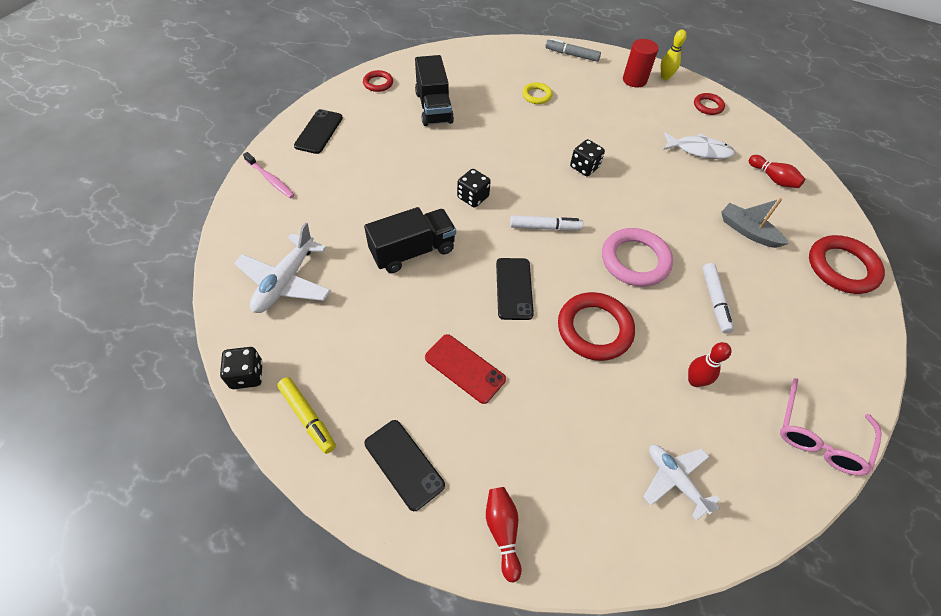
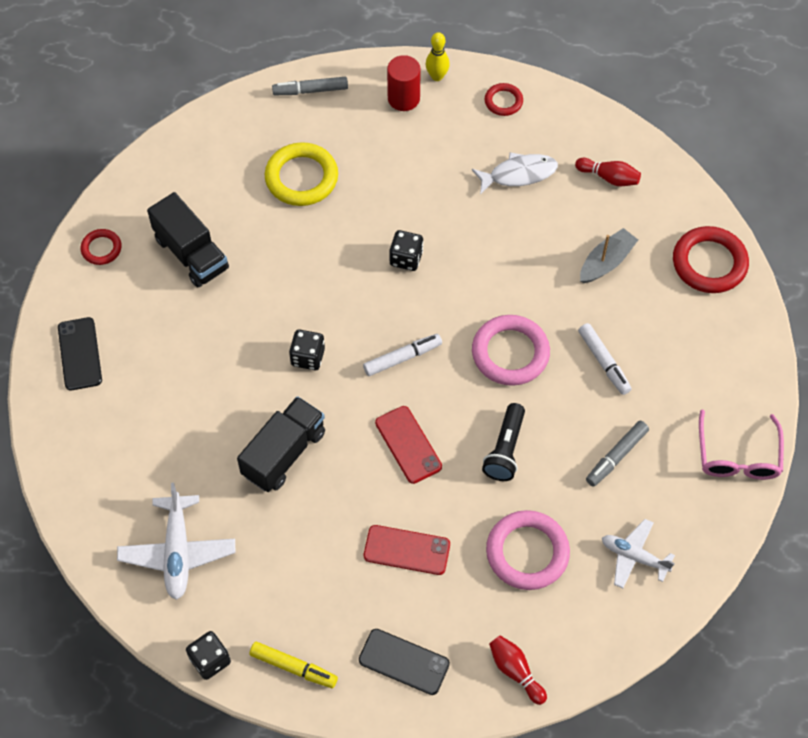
camera: 25 degrees left, 5 degrees up
pink toothbrush [243,152,295,199] -> none
black phone [496,258,534,320] -> red phone [375,406,442,484]
yellow ring [522,82,553,104] -> yellow ring [265,142,338,206], size x1.84
red ring [558,292,635,361] -> black flashlight [482,403,525,481]
red bowling pin [688,342,732,387] -> grey marker [586,421,649,487]
grey boat [721,198,789,248] -> grey boat turned 120 degrees clockwise [580,228,638,283]
none -> pink ring [486,510,570,590]

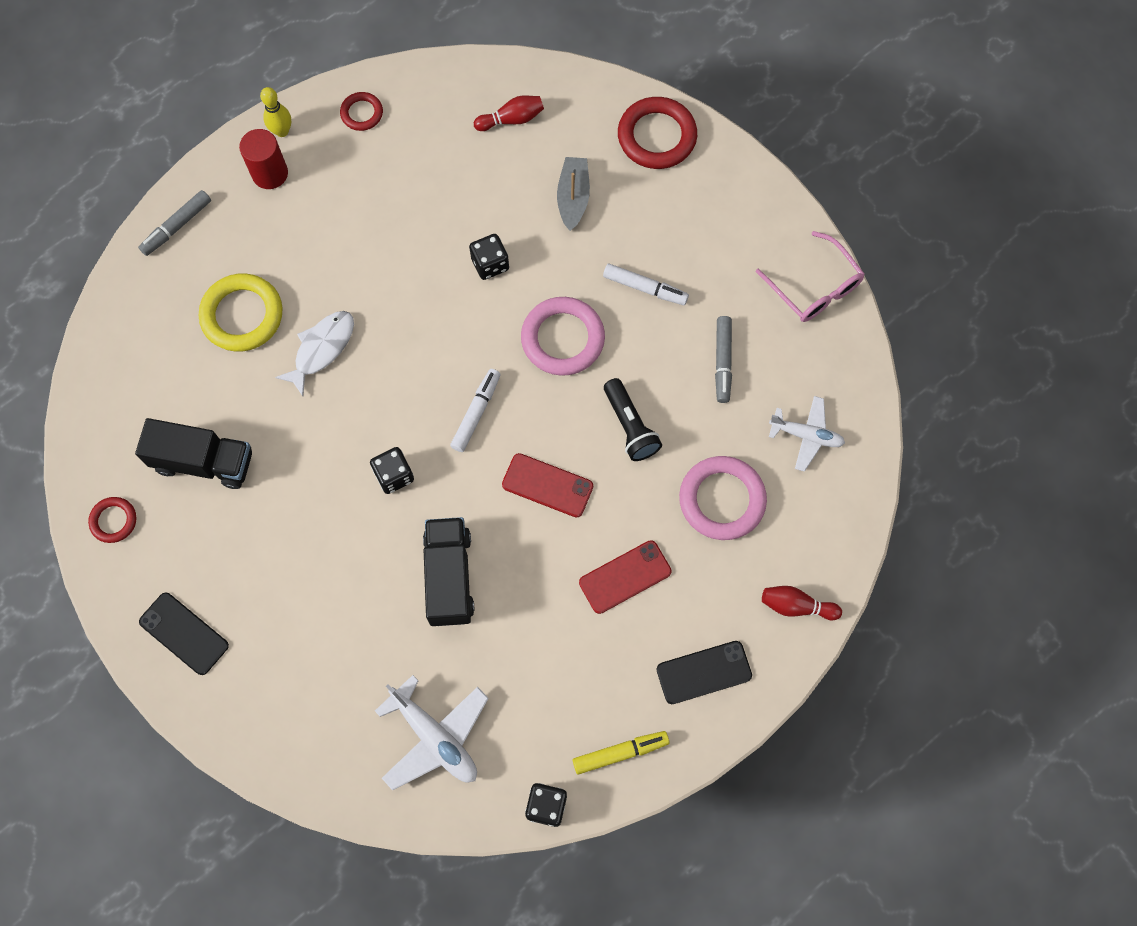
camera: 40 degrees left, 10 degrees up
black dice [389,230,423,271] -> black dice moved to [469,234,509,280]
white fish [472,152,558,195] -> white fish moved to [275,311,354,396]
white plane [602,519,675,589] -> white plane turned 150 degrees counterclockwise [769,396,845,472]

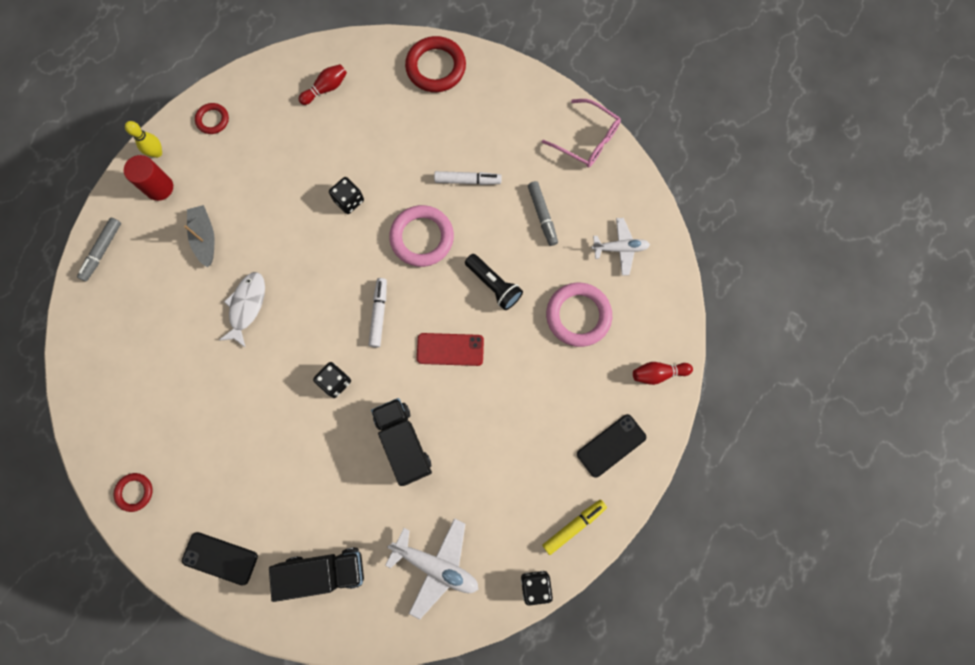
camera: 20 degrees left, 5 degrees up
black truck [135,418,252,489] -> black truck moved to [269,547,364,602]
yellow ring [199,273,283,352] -> none
grey boat [557,157,590,231] -> grey boat moved to [184,205,215,267]
red phone [579,540,671,614] -> none

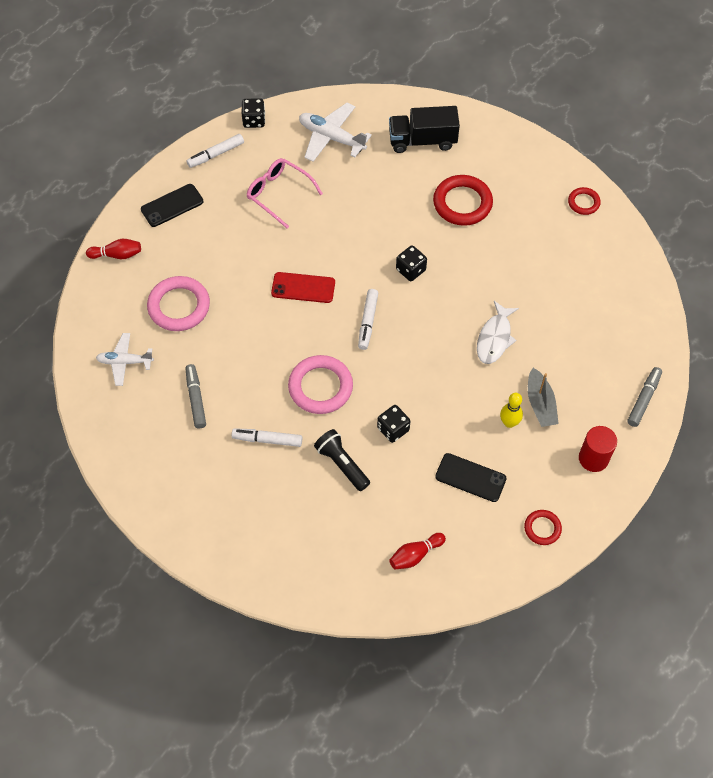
camera: 175 degrees left, 15 degrees down
yellow bowling pin [125,121,162,158] -> yellow bowling pin moved to [500,393,523,428]
black phone [182,532,258,586] -> black phone moved to [435,453,507,502]
black truck [371,398,432,486] -> none
red ring [405,36,466,92] -> red ring moved to [433,175,493,226]
black flashlight [465,254,523,310] -> black flashlight moved to [314,429,370,491]
pink glasses [542,99,621,167] -> pink glasses moved to [247,158,323,229]
yellow marker [542,500,607,555] -> white marker [186,134,244,168]

